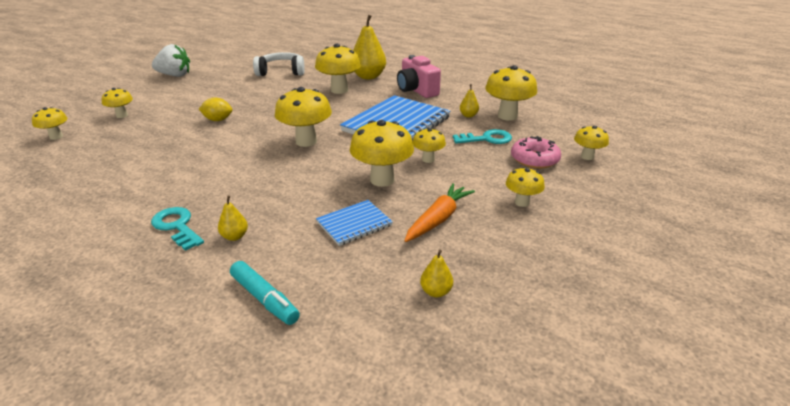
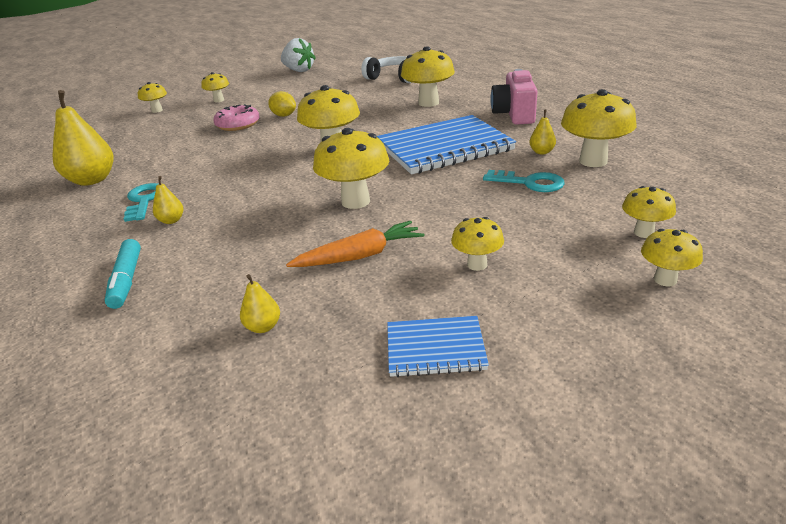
camera: 35 degrees right, 0 degrees up
blue notebook [316,200,393,246] -> blue notebook moved to [387,316,489,377]
yellow pear [353,15,386,79] -> yellow pear moved to [53,90,114,186]
yellow mushroom [413,128,446,163] -> yellow mushroom moved to [641,229,703,287]
pink donut [511,136,561,169] -> pink donut moved to [213,104,260,131]

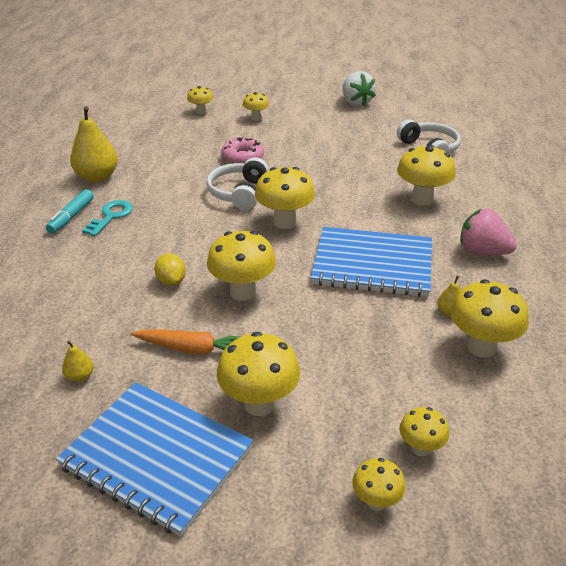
camera: 30 degrees right, 5 degrees up
turquoise marker [105,239,141,309] -> turquoise marker moved to [46,189,94,234]
yellow pear [153,176,184,224] -> none
yellow lemon [268,91,296,117] -> yellow lemon moved to [154,253,186,286]
blue notebook [387,316,489,377] -> blue notebook [56,382,253,537], size x2.04
yellow mushroom [451,217,504,271] -> yellow mushroom [217,332,300,416], size x1.78
turquoise key [483,170,565,192] -> none
pink camera [490,69,538,125] -> pink strawberry [460,209,517,255]
none -> white headphones [206,157,268,210]

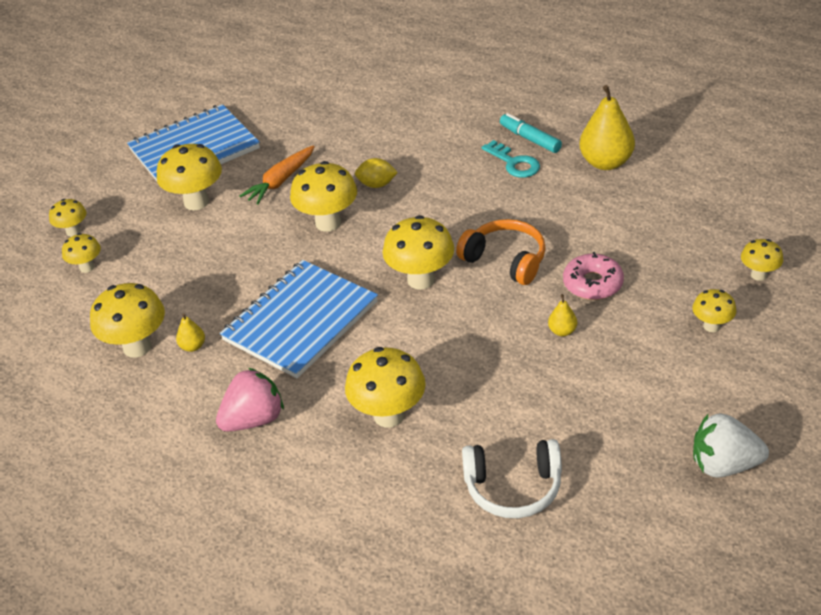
camera: 120 degrees right, 5 degrees up
yellow pear [62,341,93,382] -> yellow pear moved to [548,294,577,336]
white headphones [206,157,268,210] -> orange headphones [456,219,546,285]

